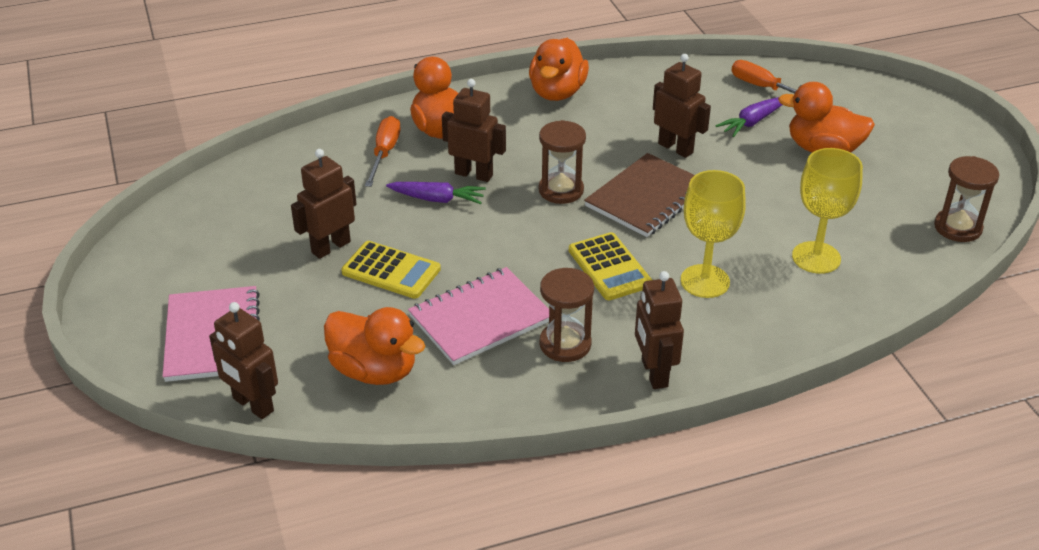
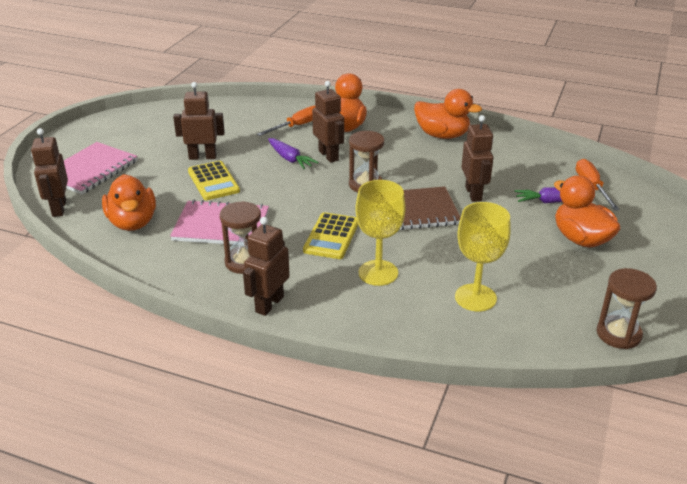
camera: 40 degrees right, 5 degrees down
orange duck [529,38,589,101] -> orange duck turned 120 degrees counterclockwise [414,89,482,139]

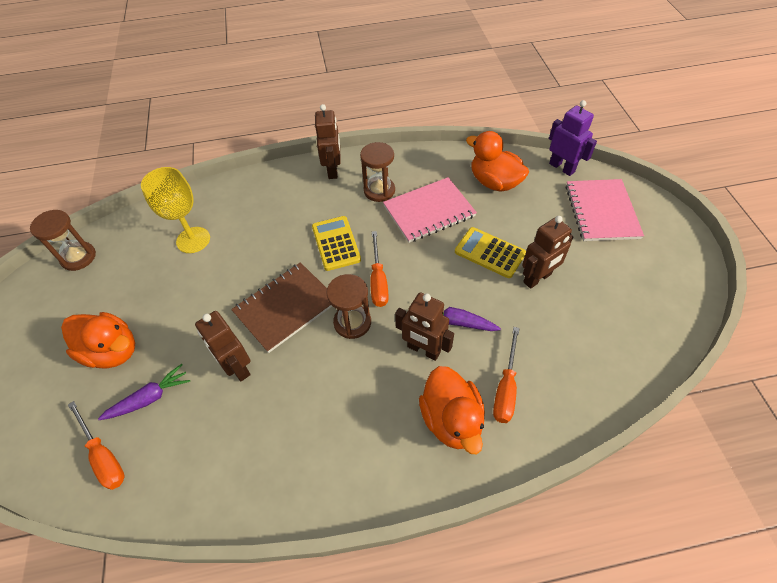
camera: 150 degrees right, 20 degrees up
brown robot [31,128,68,217] -> purple robot [549,100,597,176]
yellow goblet [355,180,406,286] -> none
orange duck [414,89,482,139] -> none
none -> orange screwdriver [370,231,389,307]

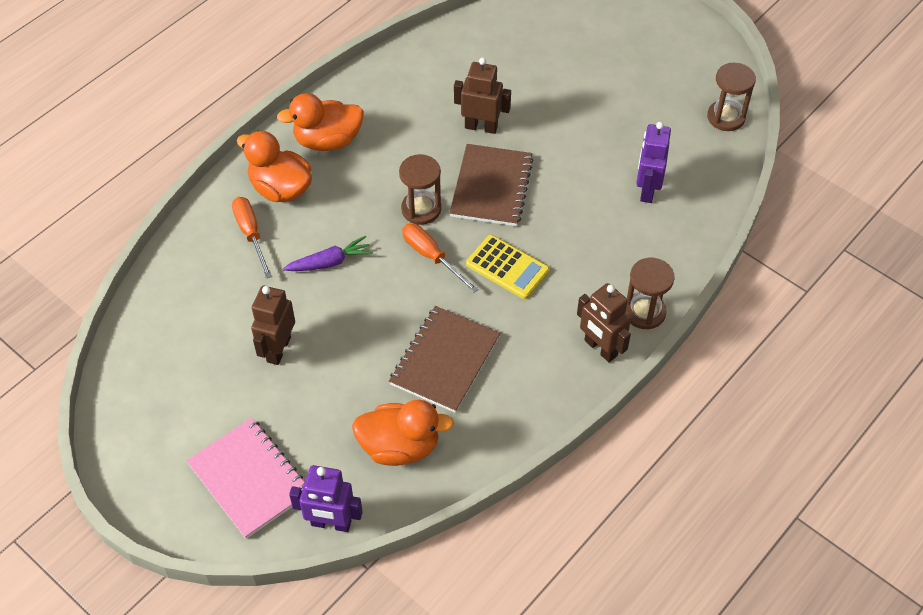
camera: 140 degrees right, 0 degrees up
orange duck [61,312,135,369] -> orange duck moved to [277,93,364,151]
orange screwdriver [68,401,125,490] -> none
purple carrot [98,364,190,420] -> none
yellow goblet [141,167,210,253] -> purple robot [636,122,671,203]
brown hourglass [360,142,395,202] -> brown hourglass moved to [625,258,675,330]
pink notebook [383,177,477,243] -> brown notebook [389,306,501,413]
brown robot [395,292,454,361] -> none
yellow calculator [455,227,526,278] -> none

